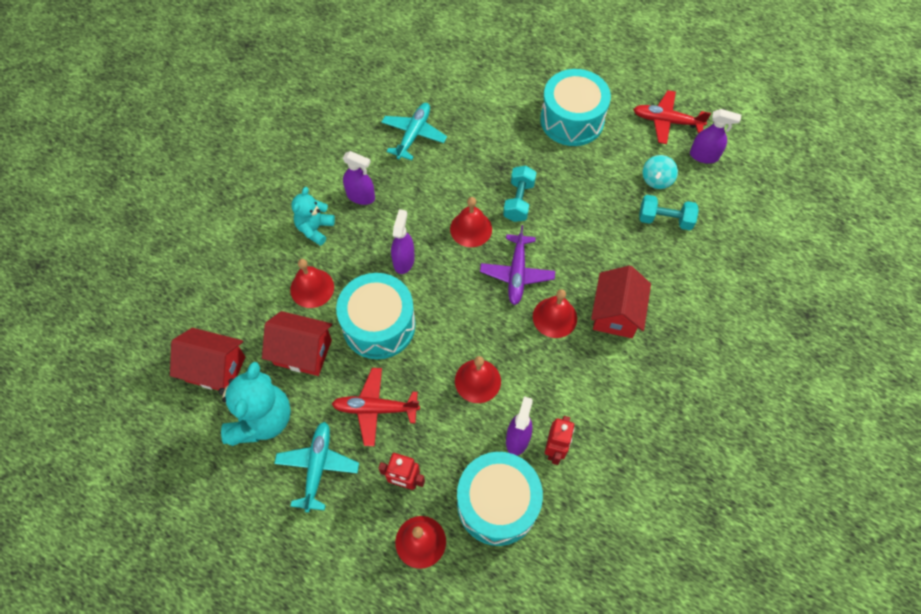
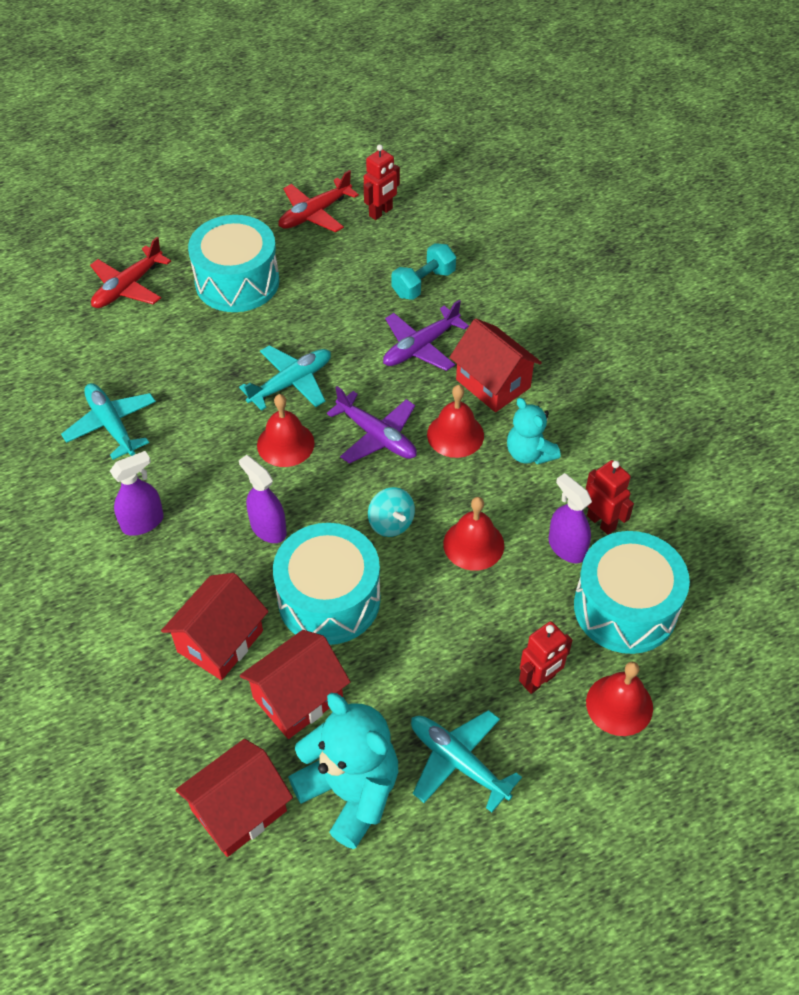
camera: 55 degrees left, 10 degrees down
red bell [290,259,334,308] -> red house [161,573,269,680]
turquoise teddy bear [292,187,335,246] -> turquoise teddy bear moved to [507,398,561,465]
red plane [332,368,420,446] -> red plane moved to [90,237,171,308]
turquoise dumbbell [503,166,536,222] -> turquoise plane [239,345,331,411]
turquoise spinning top [642,155,678,189] -> turquoise spinning top moved to [368,487,415,537]
purple spray bottle [690,109,741,163] -> red robot [364,145,400,220]
none -> purple plane [383,300,469,371]

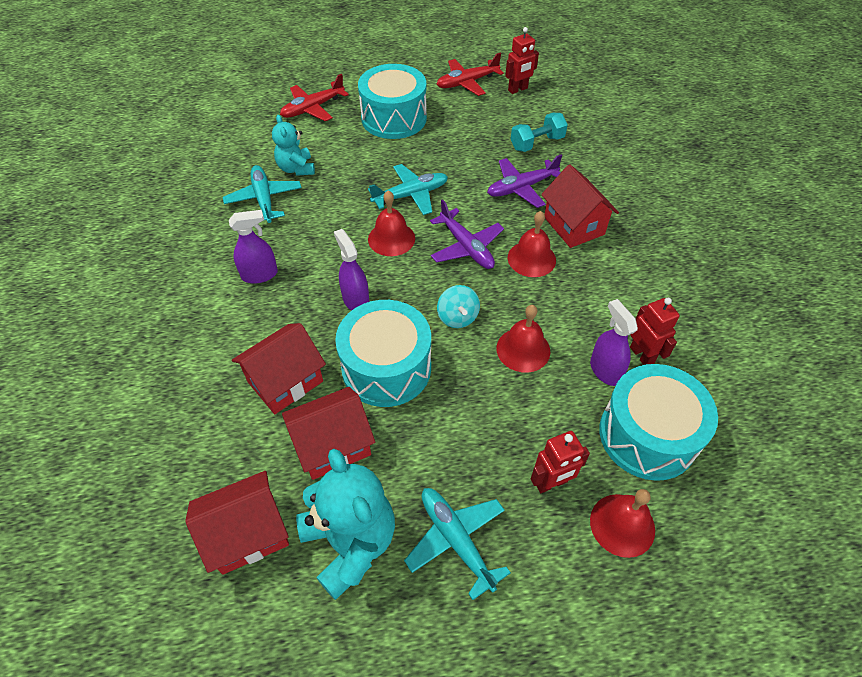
camera: 15 degrees right, 0 degrees up
turquoise teddy bear [507,398,561,465] -> turquoise teddy bear moved to [272,115,315,176]

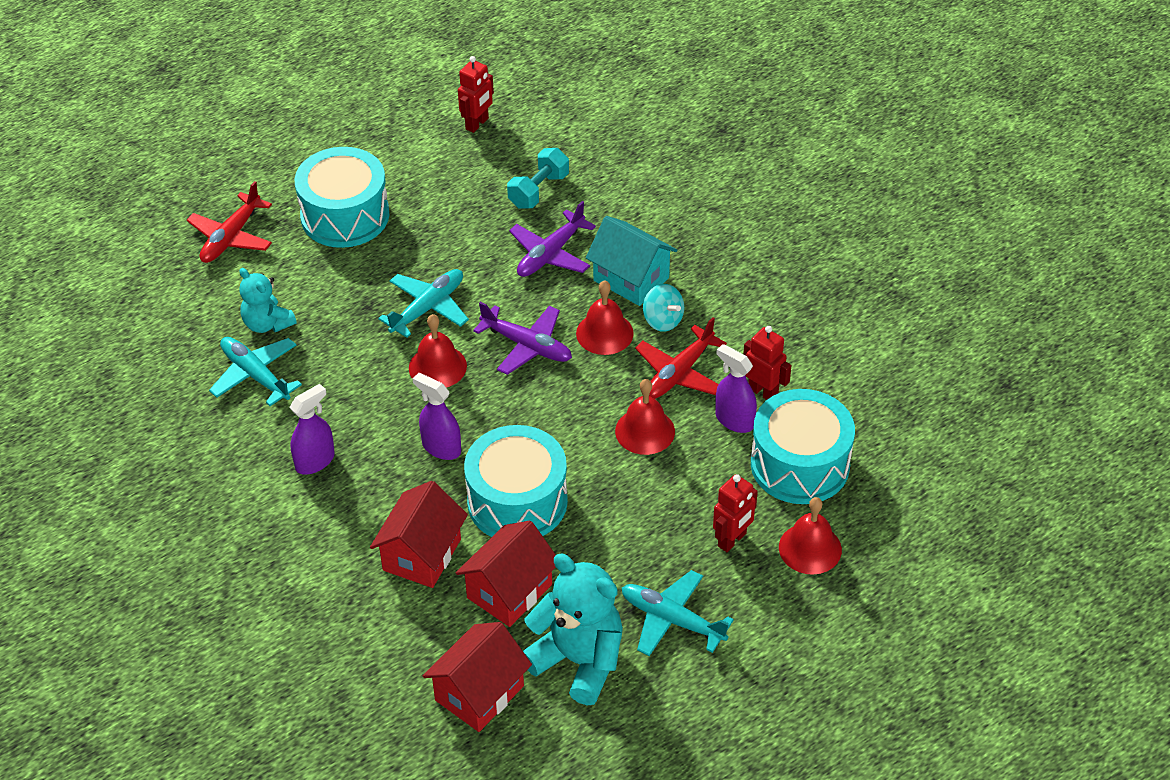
camera: 25 degrees left, 5 degrees down
red plane [436,53,504,96] -> red plane moved to [635,317,727,399]
turquoise spinning top [437,285,480,328] -> turquoise spinning top moved to [643,284,684,332]
red house [541,164,619,248] -> turquoise house [586,216,677,306]

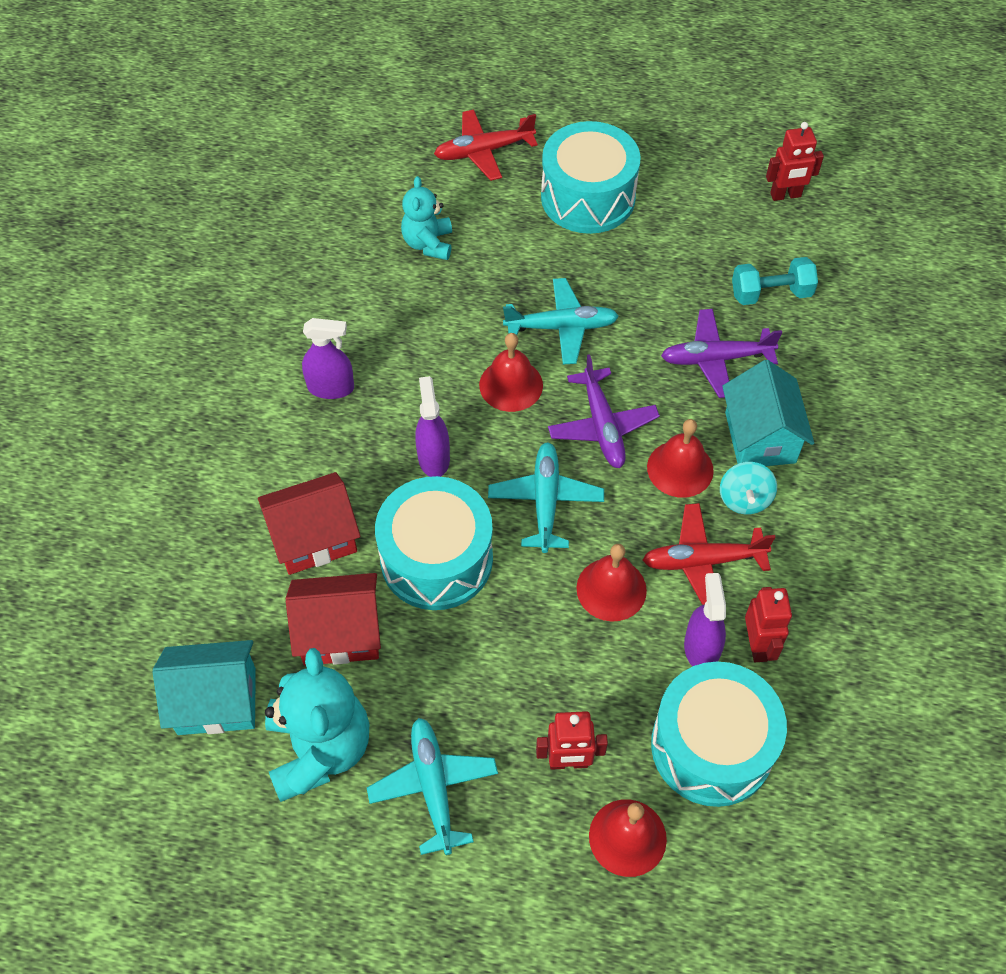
camera: 45 degrees right, 10 degrees up
turquoise plane [209,337,302,406] -> turquoise plane moved to [488,442,604,553]
red house [423,622,532,732] -> turquoise house [153,640,256,735]

